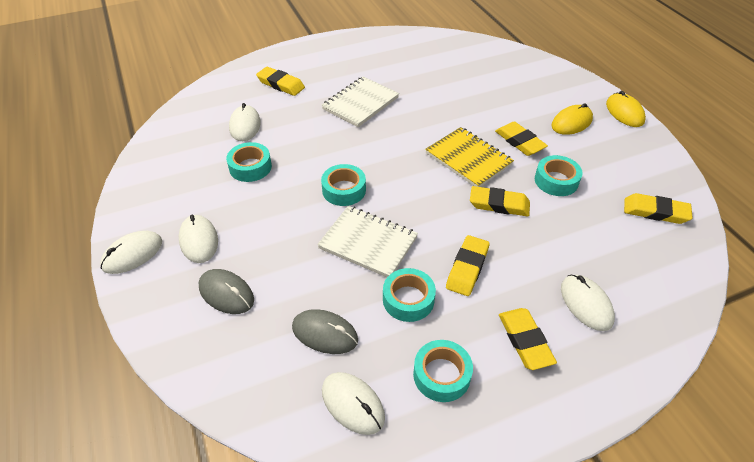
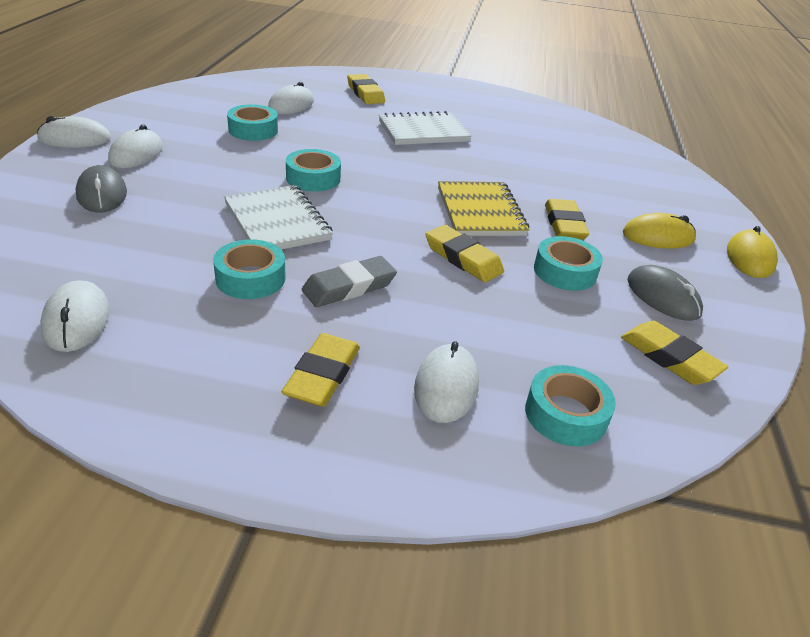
camera: 30 degrees right, 10 degrees down
grey mouse [292,309,358,354] -> grey mouse moved to [627,265,703,321]
turquoise tape [413,340,473,402] -> turquoise tape moved to [525,365,616,446]
yellow eraser [446,235,490,296] -> grey eraser [302,256,397,307]

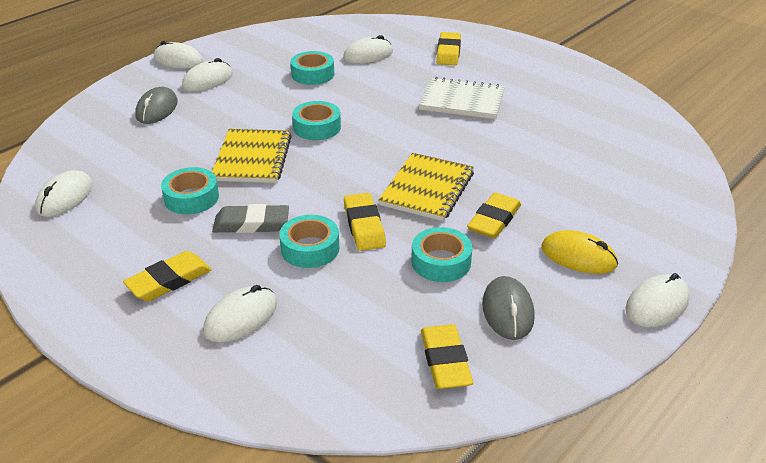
camera: 35 degrees right, 0 degrees up
white notebook [224,185,333,250] -> yellow notebook [212,129,292,183]
turquoise tape [525,365,616,446] -> turquoise tape moved to [279,215,340,268]
yellow mouse [727,226,778,278] -> white mouse [626,273,690,327]

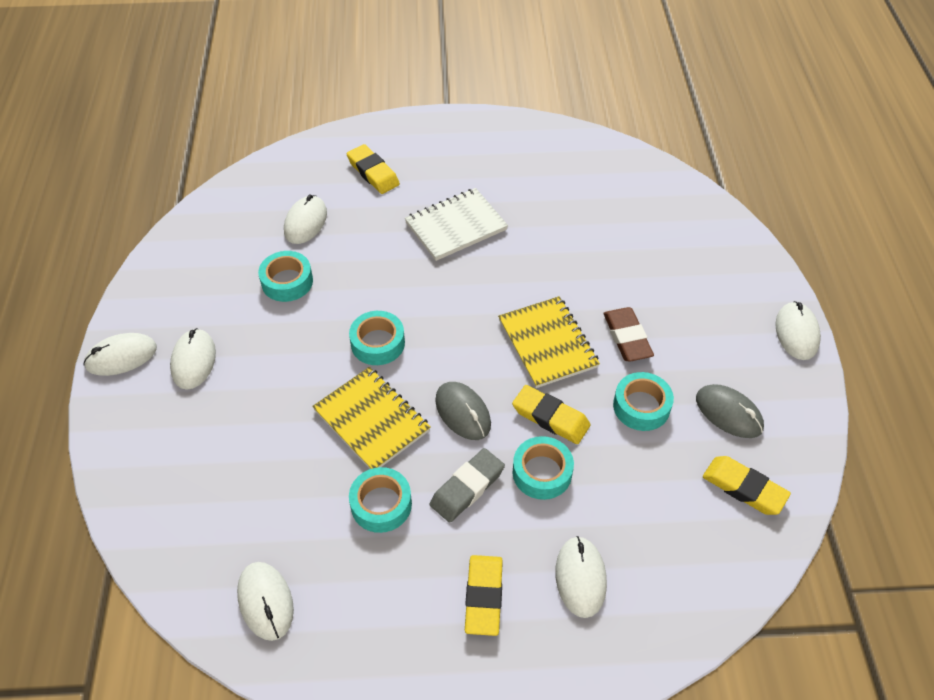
camera: 45 degrees left, 15 degrees up
grey mouse [135,87,178,124] -> grey mouse moved to [435,382,491,440]
yellow eraser [467,192,521,239] -> brown eraser [603,307,654,362]
yellow mouse [541,230,618,274] -> none

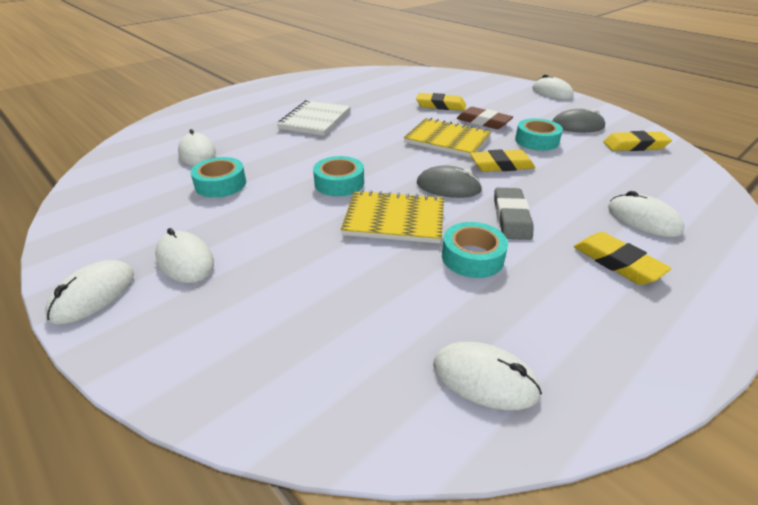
camera: 40 degrees left, 15 degrees down
yellow eraser [346,144,400,194] -> yellow eraser moved to [416,93,466,111]
turquoise tape [513,436,574,500] -> none

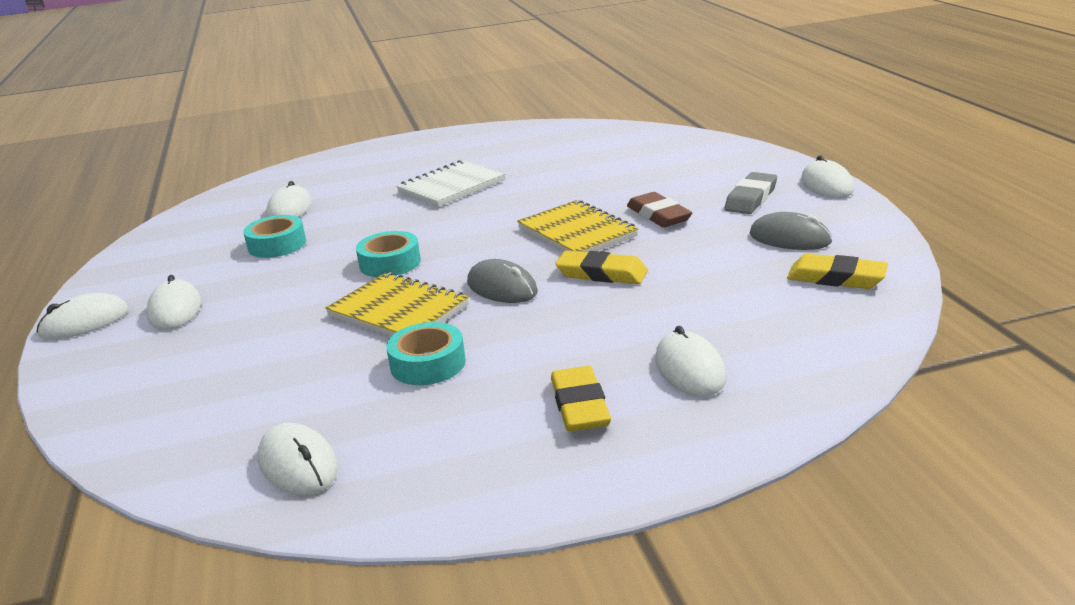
camera: 30 degrees right, 10 degrees down
yellow eraser [416,93,466,111] -> none
grey eraser [494,188,534,240] -> grey eraser moved to [725,172,777,214]
turquoise tape [515,118,563,151] -> none

